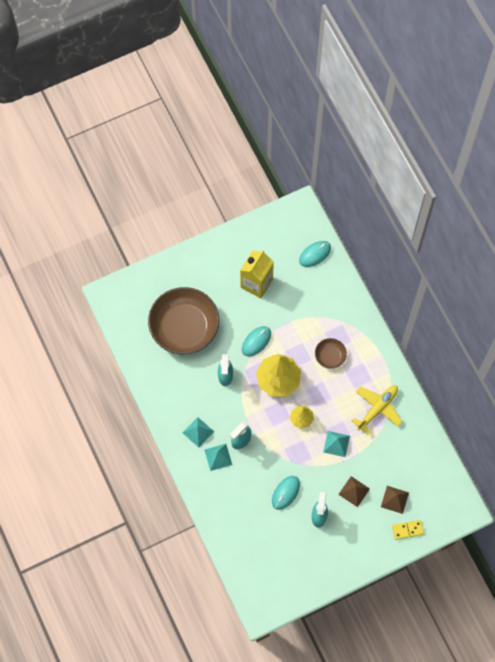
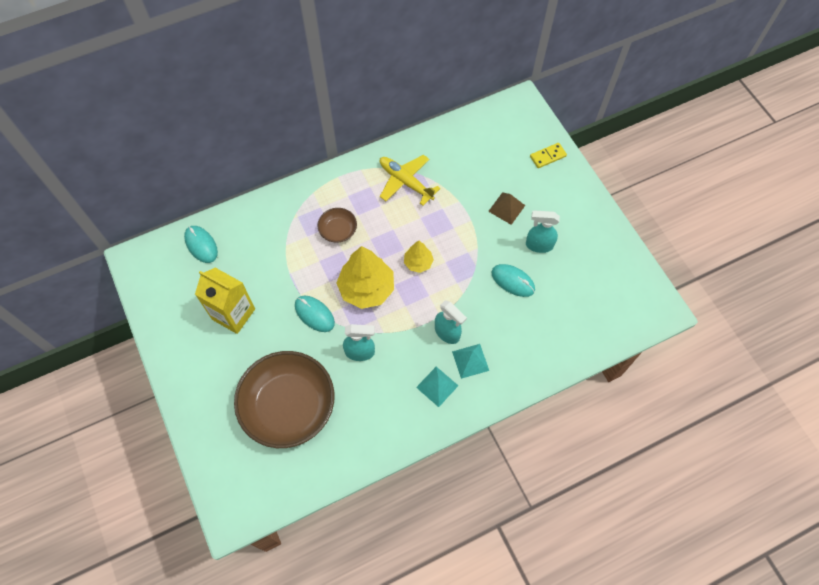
camera: 90 degrees left, 5 degrees down
turquoise pyramid [323,431,350,457] -> none
brown pyramid [381,486,409,514] -> none
yellow domino [392,520,424,540] -> yellow domino turned 75 degrees clockwise [530,143,567,168]

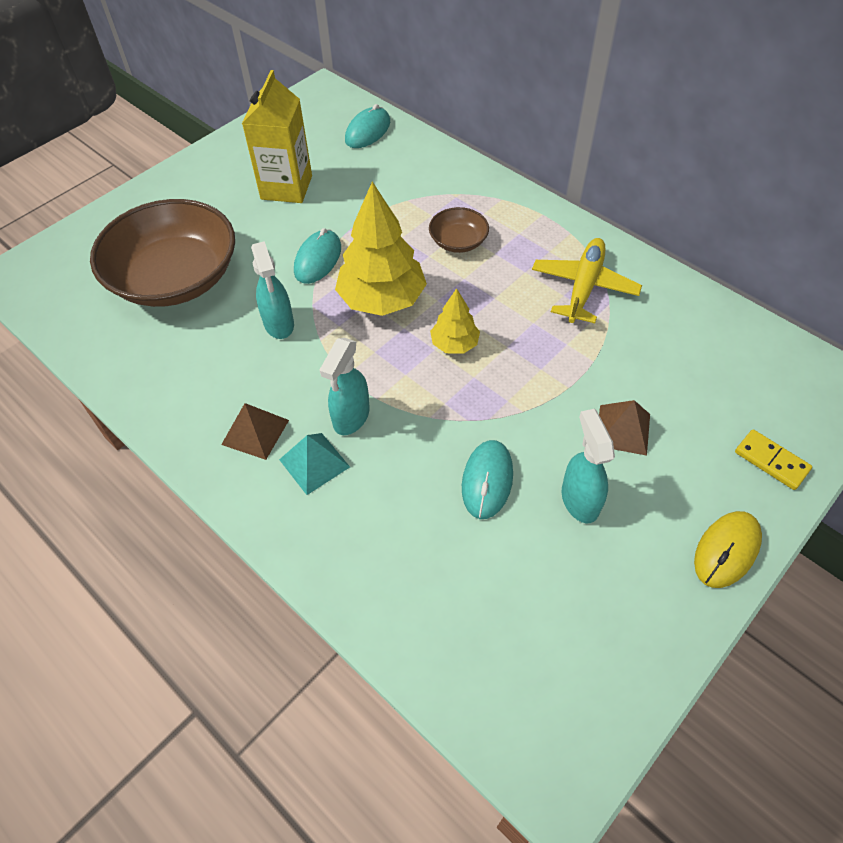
camera: 70 degrees right, 10 degrees down
turquoise pyramid [416,367,458,407] -> brown pyramid [221,403,289,460]
none -> yellow mouse [694,511,762,588]

